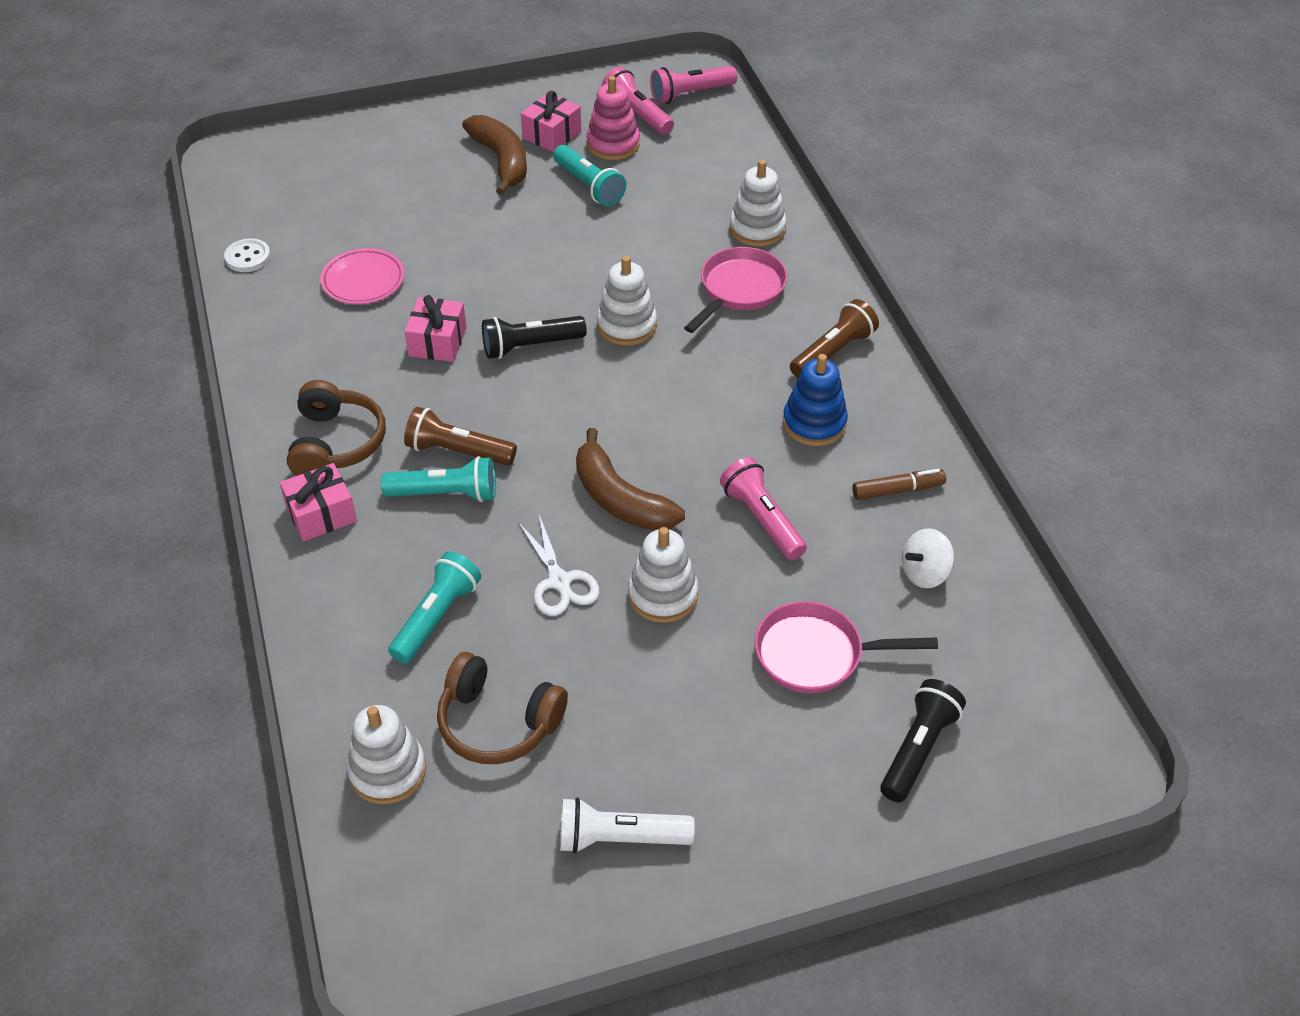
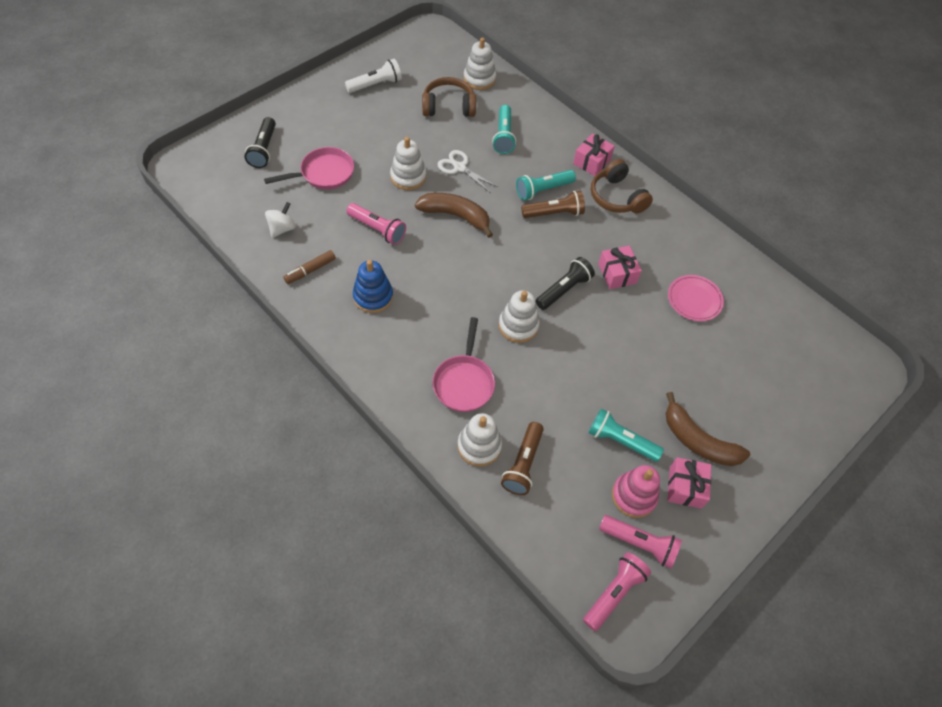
camera: 150 degrees right, 10 degrees up
white button [224,238,271,272] -> none
brown flashlight [790,299,879,378] -> brown flashlight moved to [501,422,544,495]

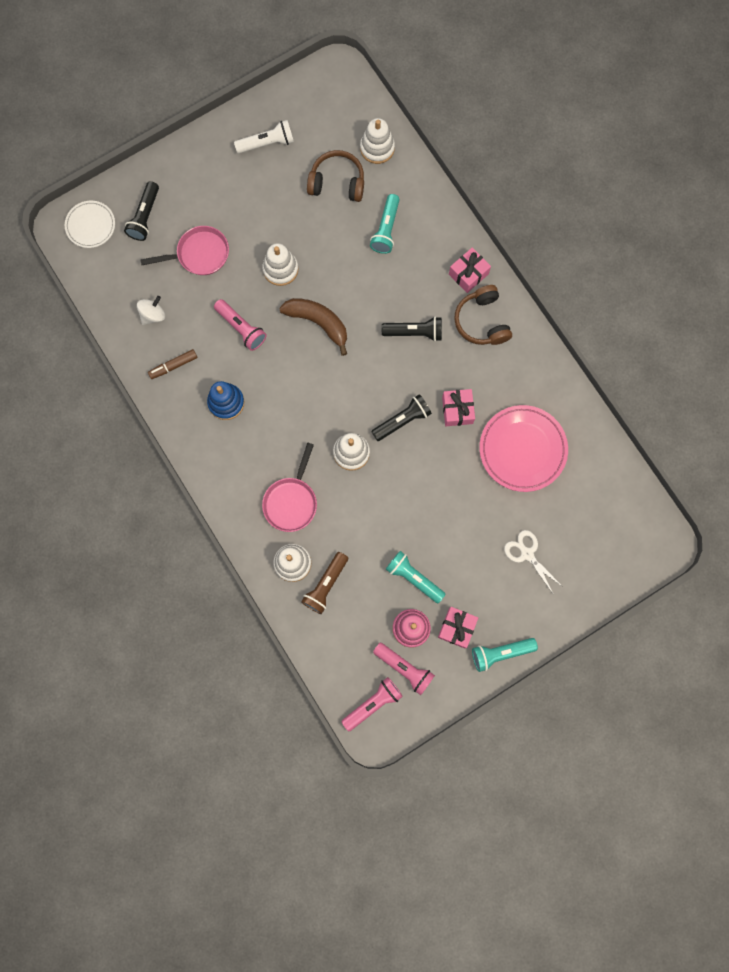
camera: 15 degrees right, 20 degrees up
white scissors [438,150,498,193] -> white scissors moved to [504,530,563,595]
turquoise flashlight [516,170,576,200] -> turquoise flashlight moved to [472,638,538,672]
brown flashlight [521,191,585,218] -> black flashlight [382,317,442,341]
brown banana [666,392,750,466] -> none
pink plate [668,275,724,321] -> pink plate [479,405,568,492], size x1.68
none -> white plate [65,201,115,248]

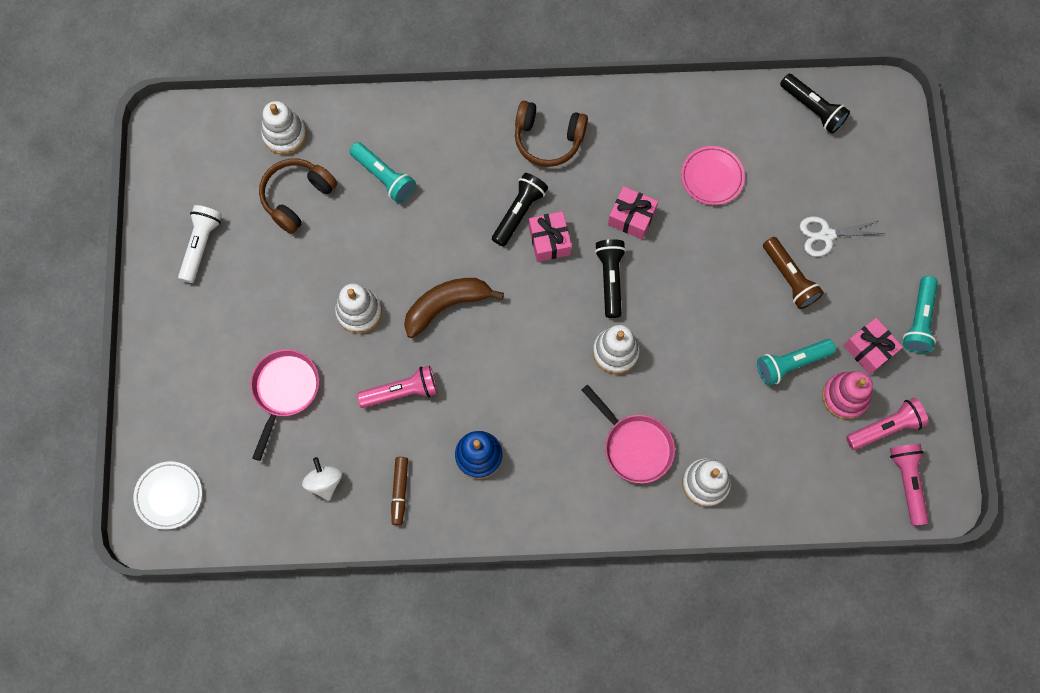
camera: 60 degrees left, 5 degrees down
black flashlight [124,181,159,241] -> black flashlight moved to [780,74,850,134]
brown flashlight [301,552,348,614] -> brown flashlight moved to [763,237,824,309]
pink gift [449,248,491,293] -> pink gift moved to [529,211,572,262]
pink plate [479,405,568,492] -> pink plate [681,146,745,205], size x0.60

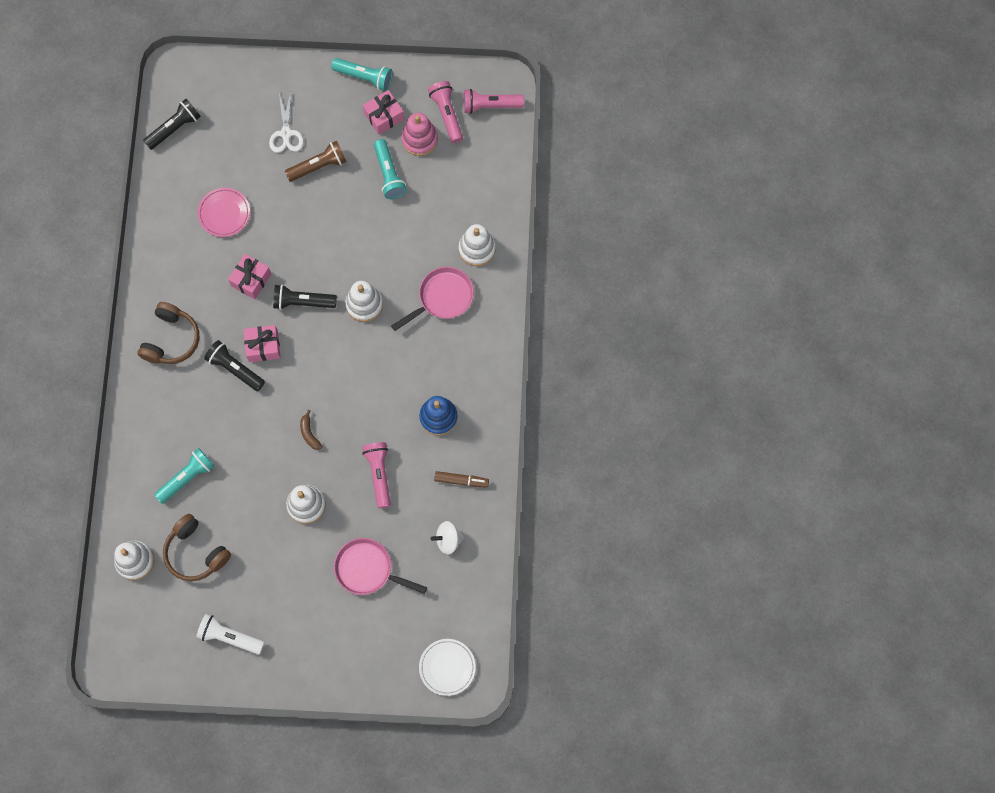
camera: 85 degrees left, 0 degrees up
brown banana [404,278,504,338] -> brown banana [300,410,323,450], size x0.49

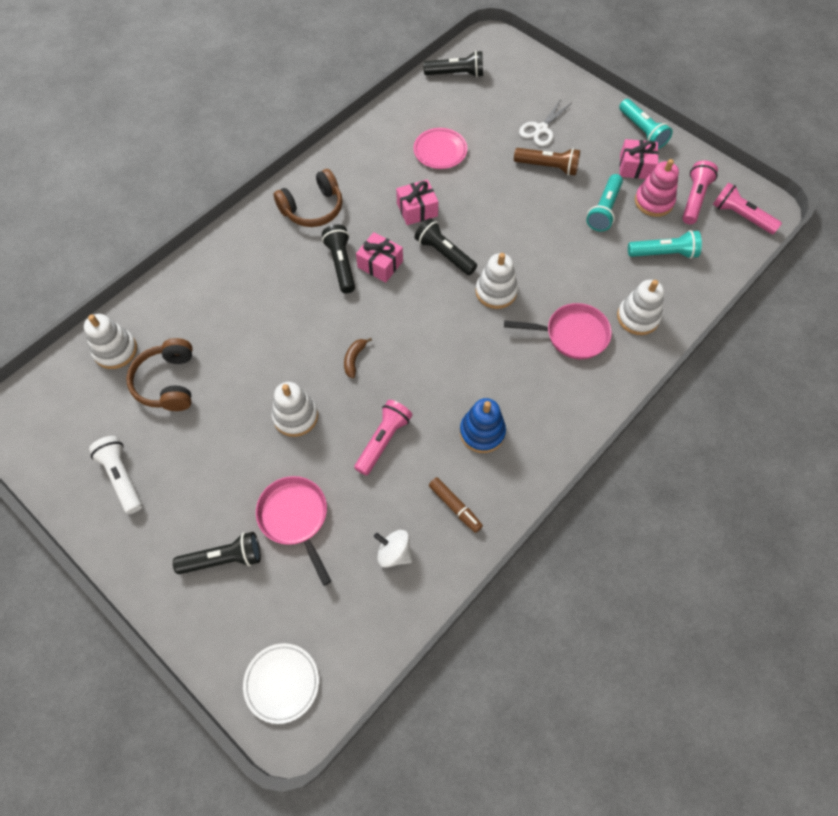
camera: 40 degrees right, 10 degrees down
turquoise flashlight [154,448,215,504] -> turquoise flashlight moved to [628,230,702,259]
none -> black flashlight [173,532,261,574]

